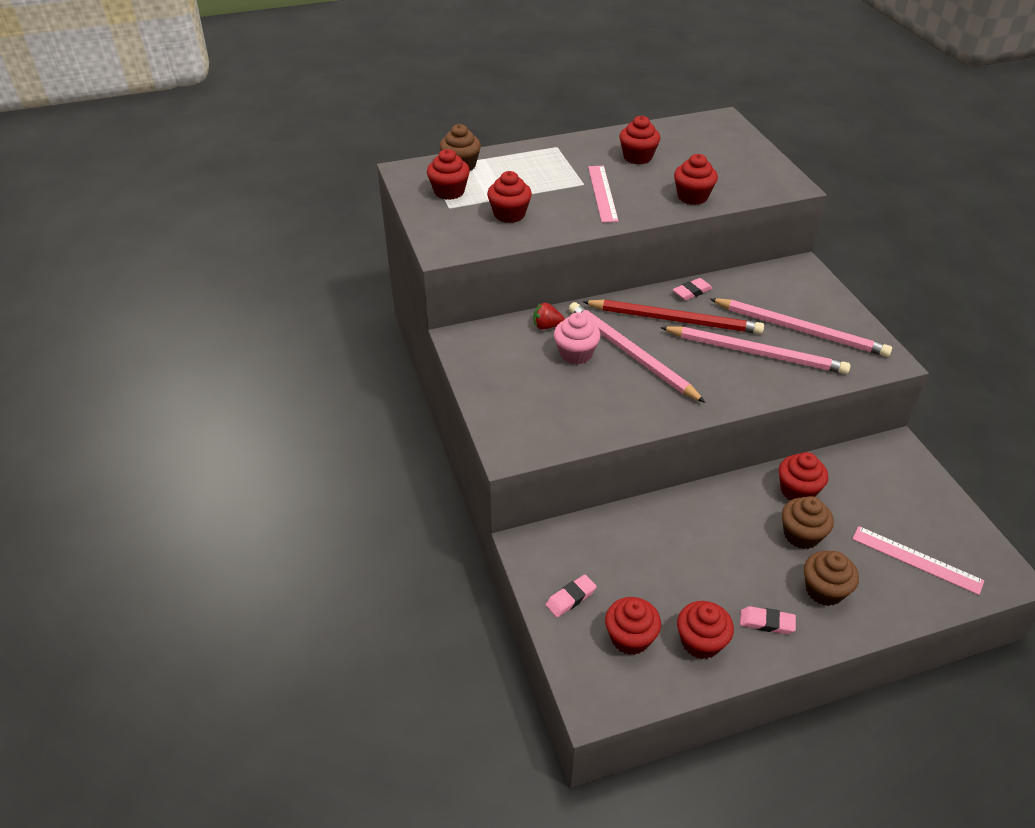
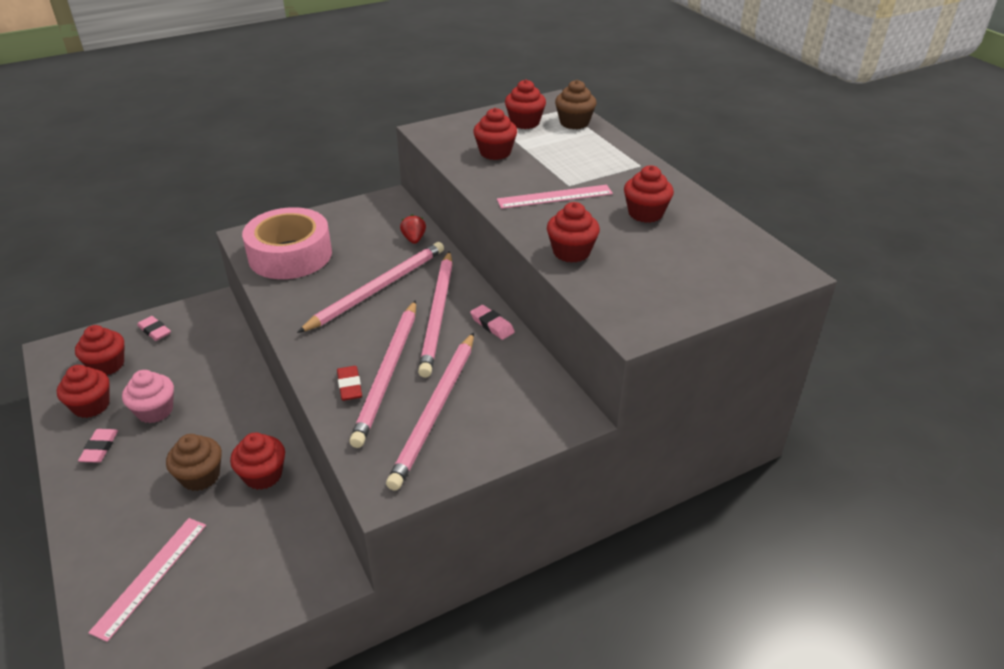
camera: 80 degrees right, 5 degrees down
pink cupcake [554,312,601,364] -> pink cupcake moved to [122,370,174,423]
red pencil [583,299,764,334] -> pink pencil [418,251,453,378]
brown cupcake [804,551,859,606] -> none
none -> pink tape [242,207,332,279]
none -> red eraser [337,366,362,401]

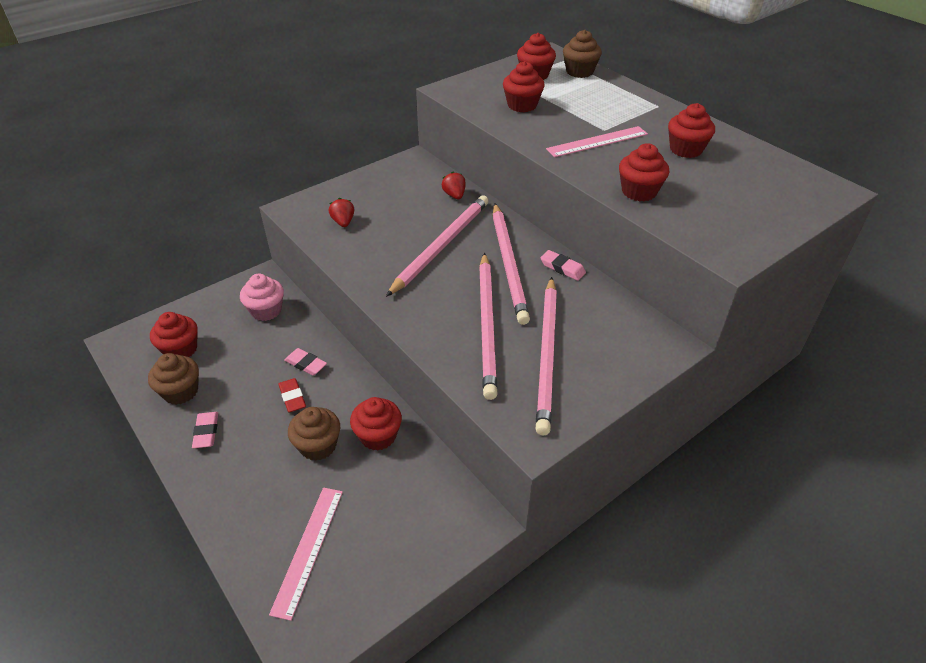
camera: 10 degrees left, 5 degrees up
red cupcake [57,365,110,418] -> brown cupcake [148,353,199,405]
pink cupcake [122,370,174,423] -> pink cupcake moved to [240,274,284,321]
pink eraser [137,316,171,341] -> pink eraser moved to [284,348,327,375]
pink tape [242,207,332,279] -> red strawberry [329,198,354,227]
red eraser [337,366,362,401] -> red eraser moved to [279,378,306,412]

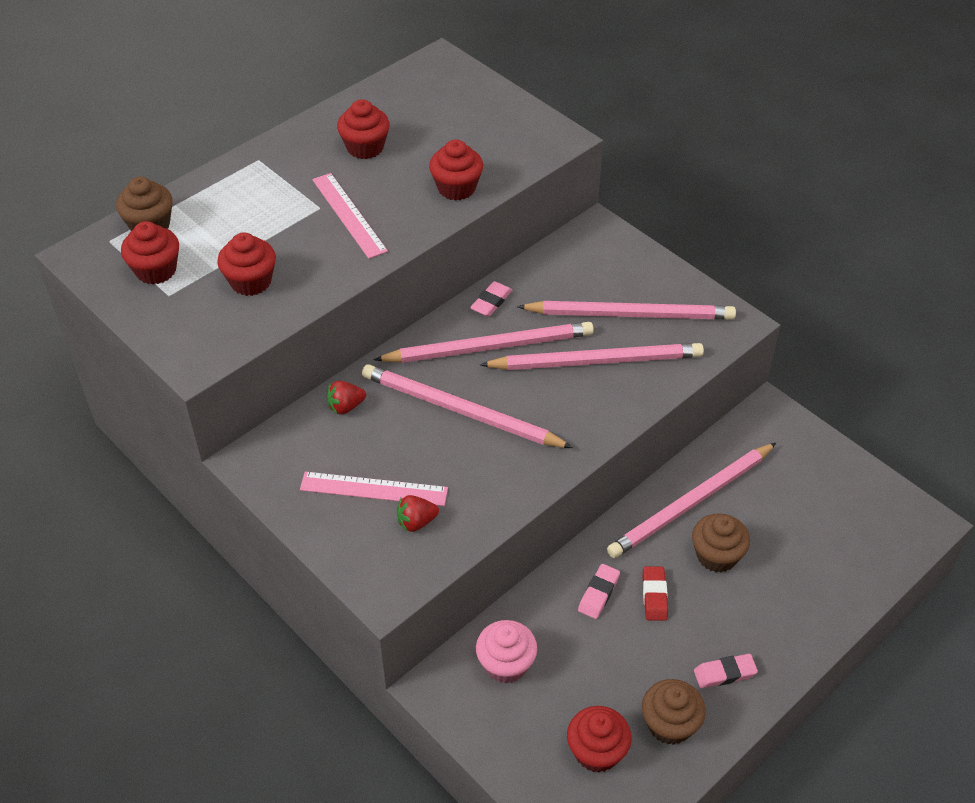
camera: 95 degrees left, 5 degrees up
pink ruler [269,488,343,621] -> pink ruler moved to [300,472,448,506]
red eraser [279,378,306,412] -> red eraser turned 60 degrees counterclockwise [643,566,668,621]
red cupcake [350,397,402,451] -> pink pencil [607,443,776,558]

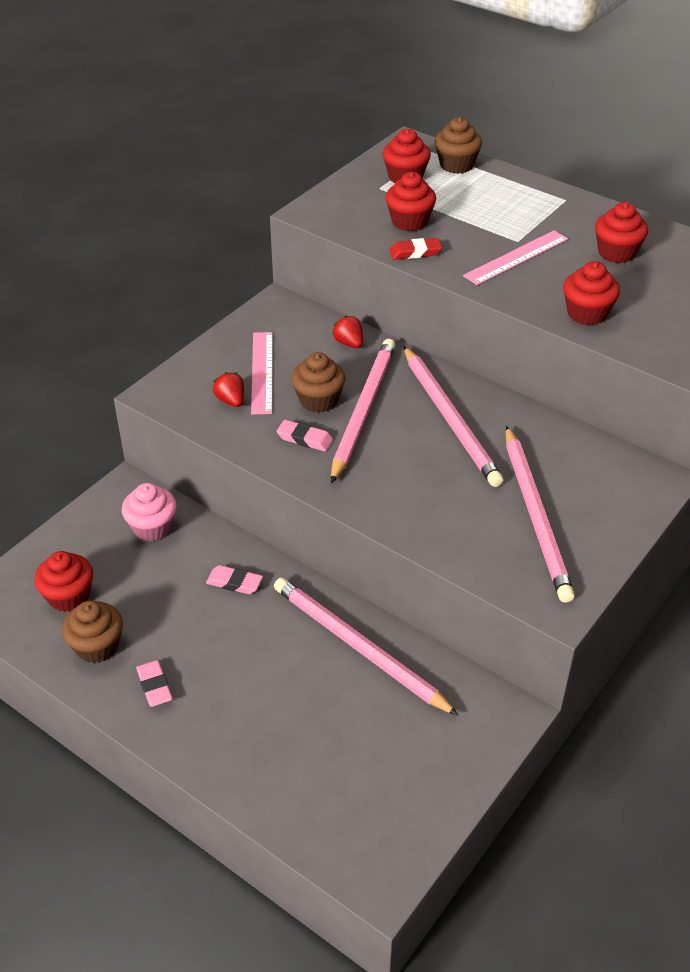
camera: 80 degrees right, 5 degrees down
pink eraser [470,281,512,317] -> pink eraser moved to [277,420,333,452]
pink pencil [480,343,704,370] -> none
red eraser [643,566,668,621] -> red eraser moved to [389,238,442,260]
brown cupcake [692,514,750,573] -> brown cupcake moved to [291,352,345,413]

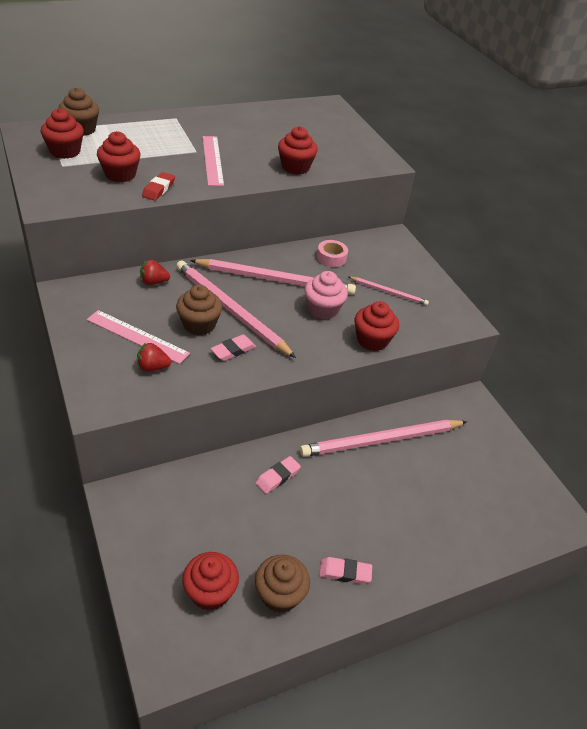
camera: 65 degrees left, 0 degrees up
pink cupcake [122,483,177,542] -> pink cupcake moved to [304,271,348,319]
pink pencil [506,426,575,603] -> pink pencil [349,277,429,306], size x0.51
red cupcake [595,202,648,263] -> red cupcake moved to [355,301,399,351]
none -> pink tape [317,240,348,267]

